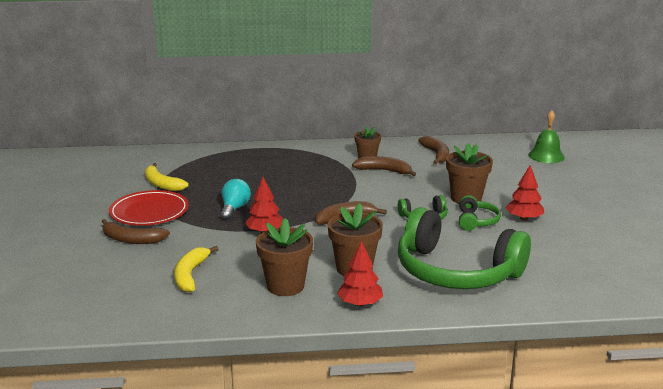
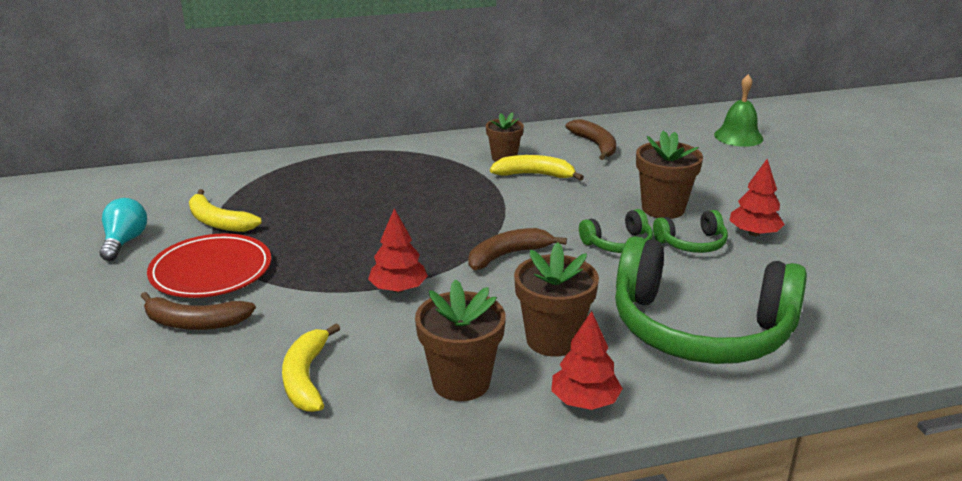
camera: 10 degrees left, 5 degrees up
turquoise light bulb [220,179,251,220] -> turquoise light bulb moved to [100,198,147,261]
brown banana [352,156,416,176] -> yellow banana [490,155,584,181]
green headphones [459,195,501,231] -> green headphones turned 75 degrees clockwise [653,210,728,253]

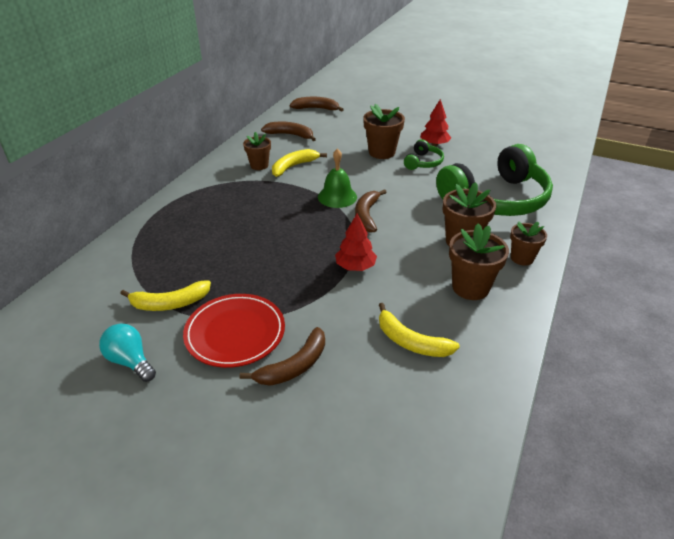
camera: 50 degrees left, 10 degrees up
red tree [551,311,623,410] -> brown flower pot [510,221,547,266]
green headphones [579,209,653,253] -> none
green bell [714,74,764,147] -> green bell moved to [318,148,357,208]
none -> brown banana [290,97,344,112]

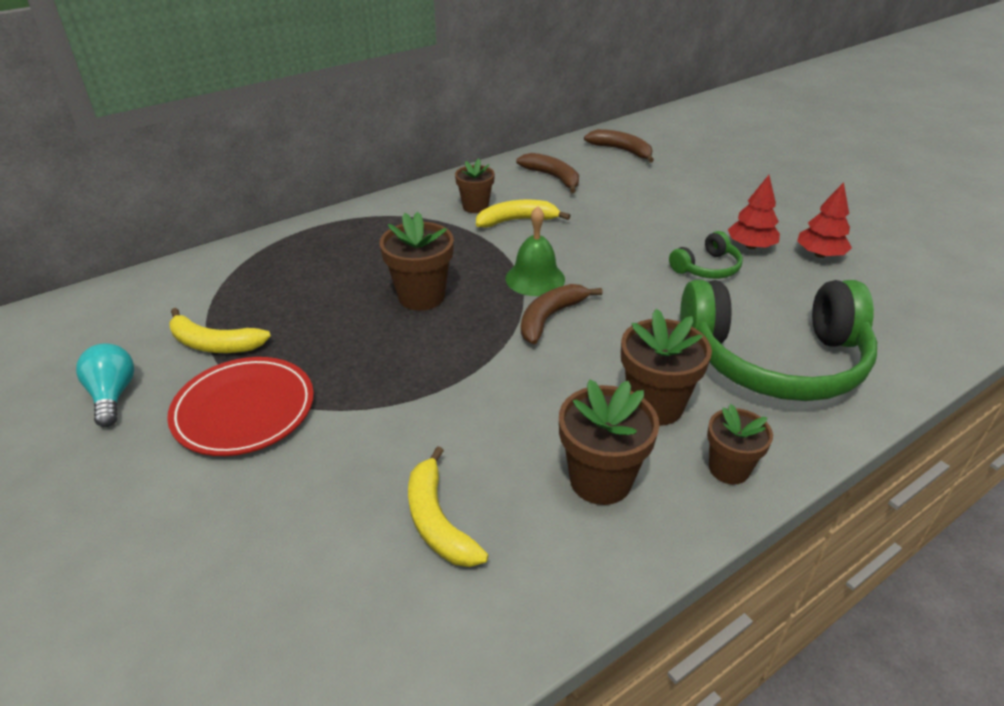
camera: 30 degrees right, 0 degrees up
brown banana [240,327,325,386] -> none
red tree [335,214,377,271] -> red tree moved to [797,182,852,258]
brown flower pot [363,104,405,159] -> brown flower pot moved to [380,212,454,310]

